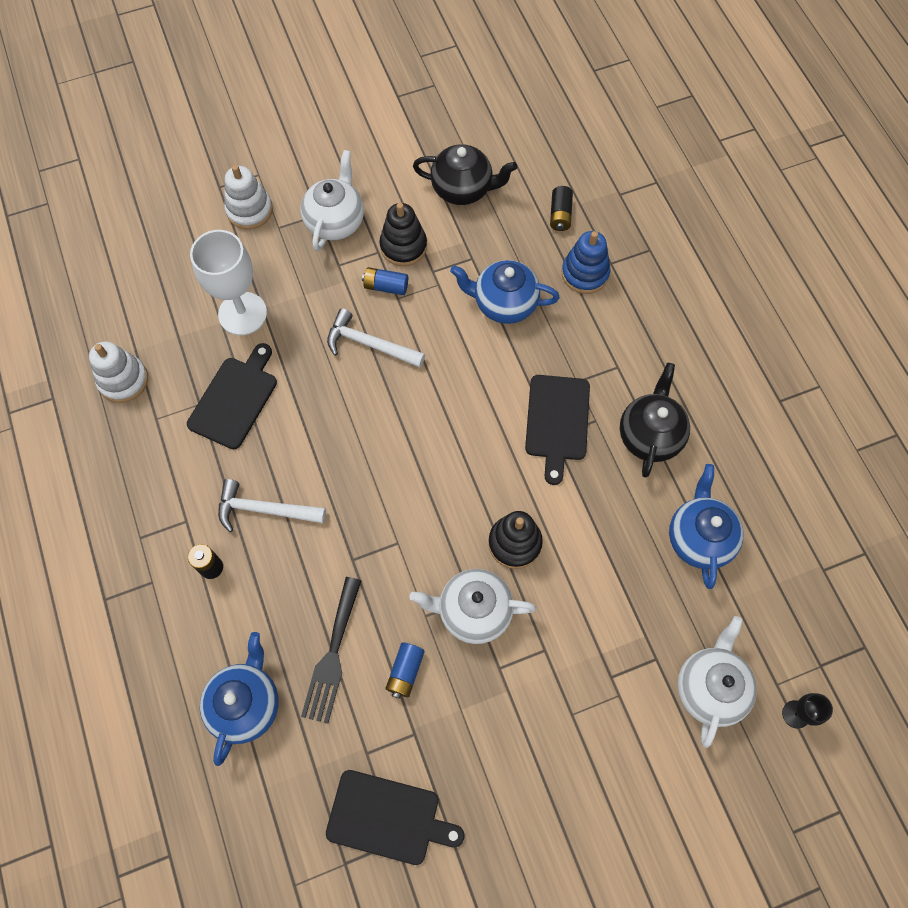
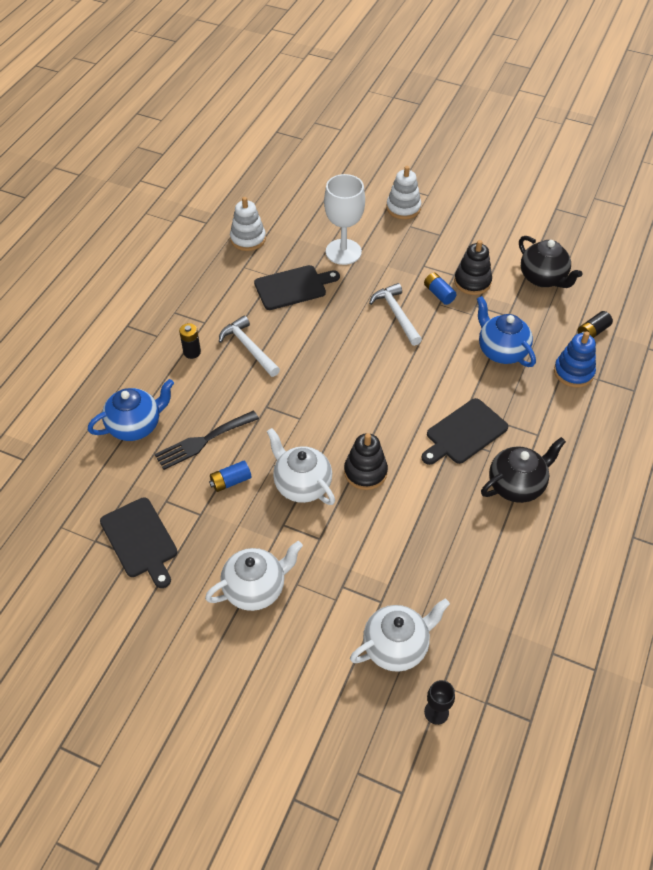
camera: 45 degrees right, 15 degrees down
white teapot [301,150,364,251] -> white teapot moved to [205,541,303,611]
blue teapot [669,464,743,589] -> none

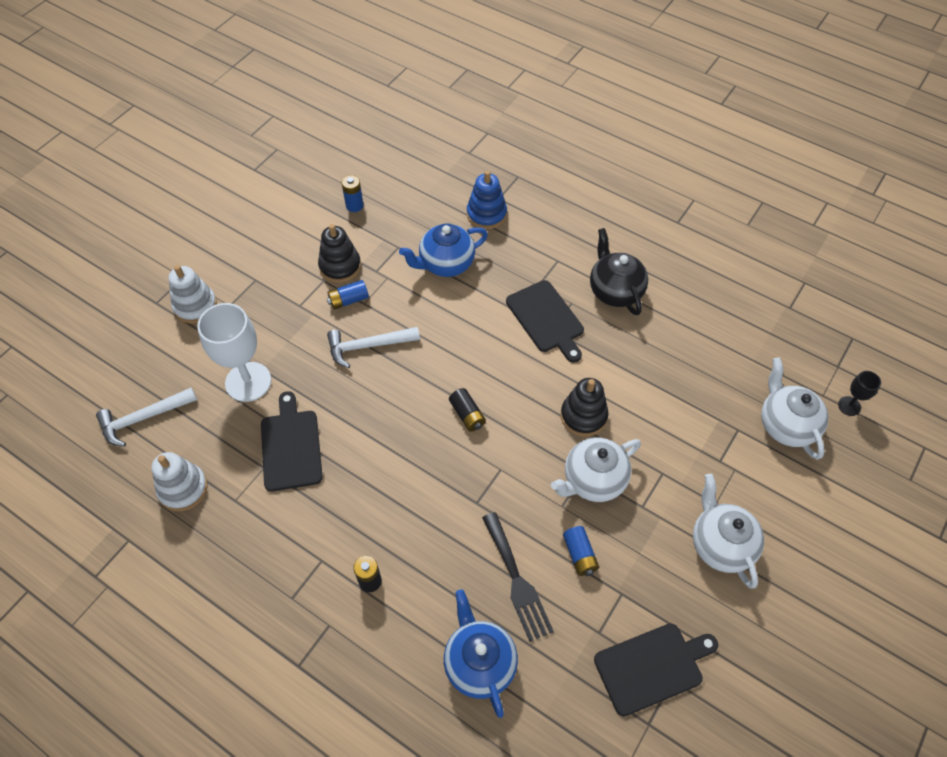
camera: 80 degrees left, 5 degrees up
white hammer [219,315,280,377] -> white hammer moved to [96,388,197,446]
black teapot [519,236,582,288] -> blue battery [342,175,363,212]
black battery [578,311,613,338] -> black battery moved to [449,388,486,432]

